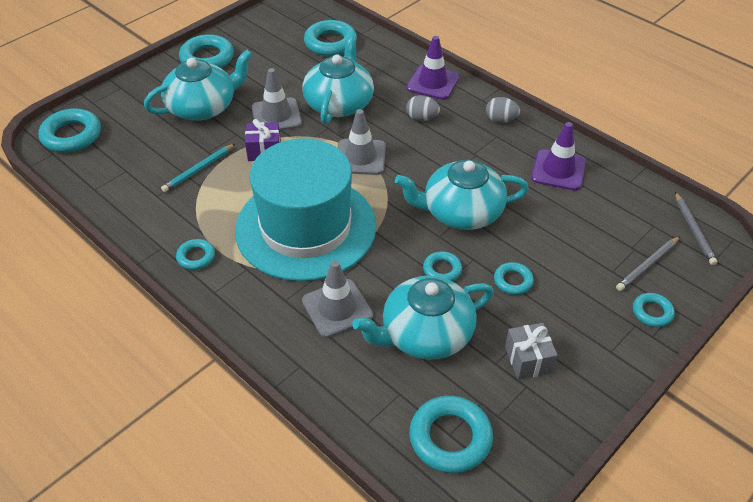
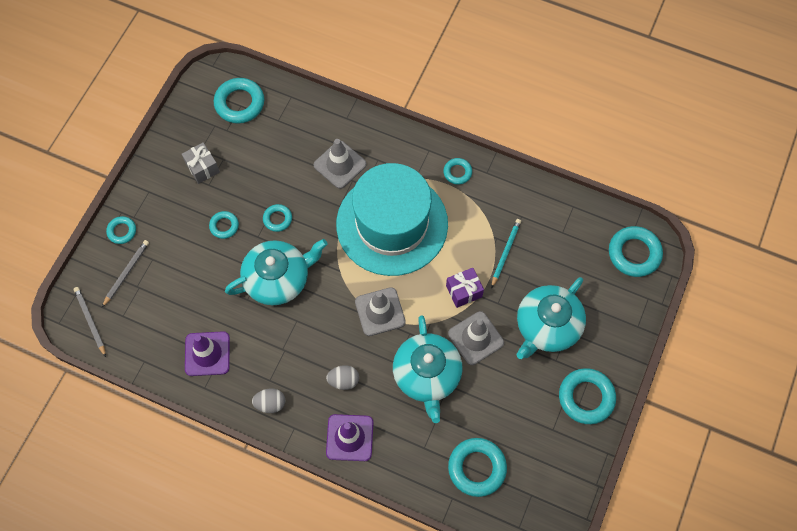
camera: 160 degrees right, 20 degrees up
turquoise teapot [353,276,494,360] -> none

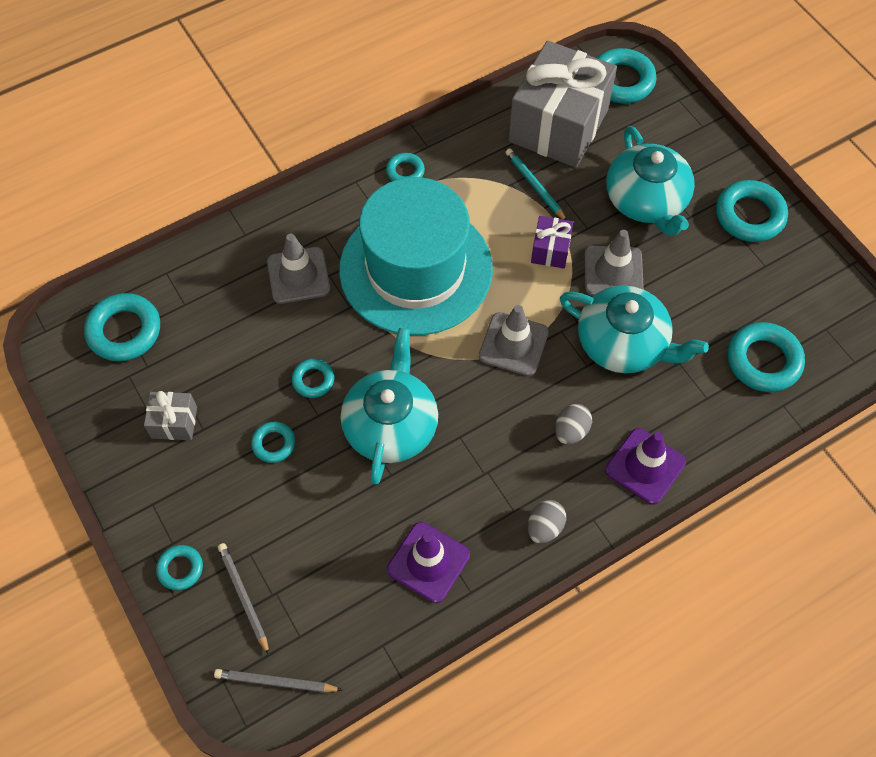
camera: 55 degrees left, 5 degrees down
none -> grey gift [508,41,617,168]

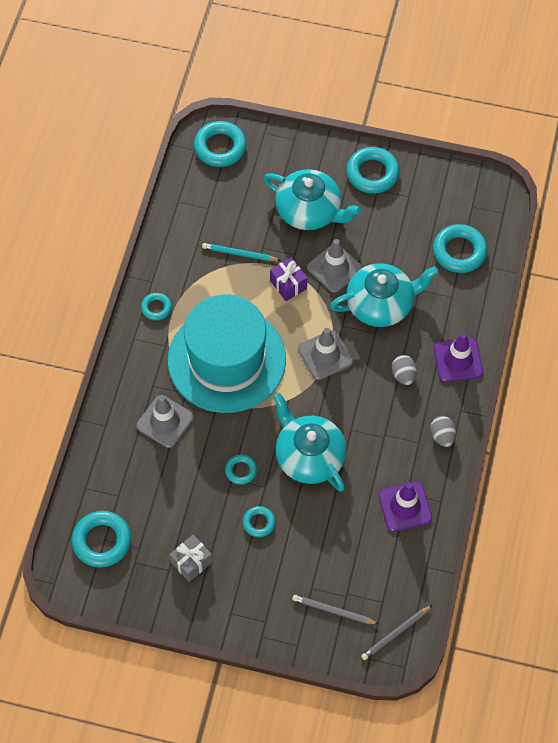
camera: 45 degrees left, 0 degrees up
turquoise ring [156,545,203,590] -> none
grey gift [508,41,617,168] -> none

